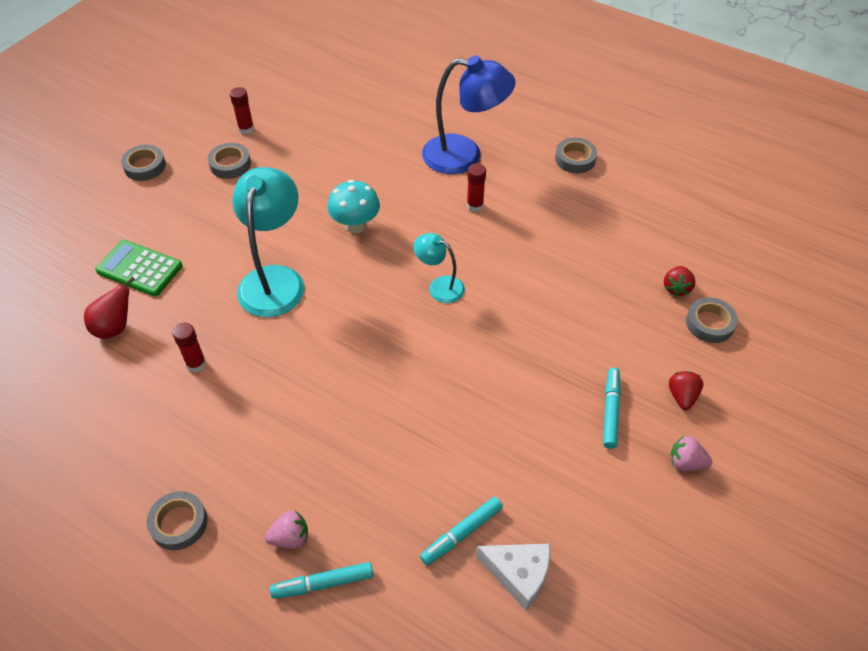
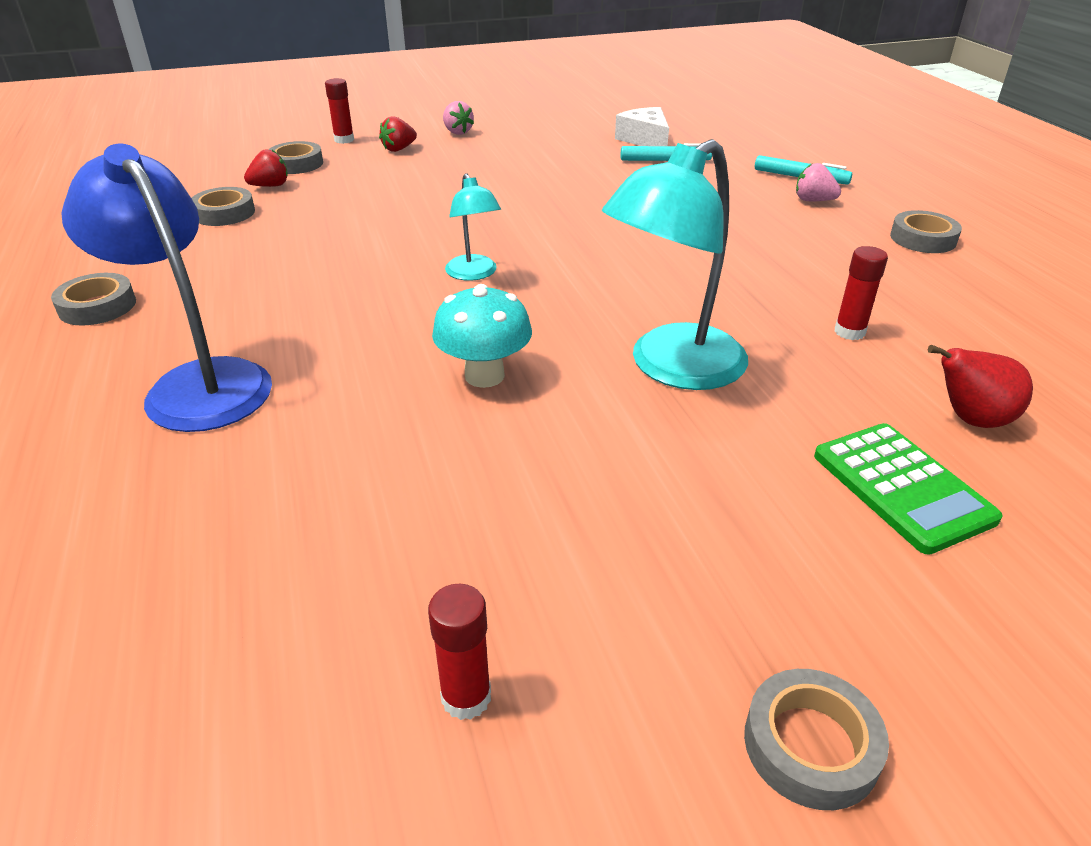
camera: 140 degrees left, 15 degrees down
grey tape [208,143,251,179] -> grey tape moved to [192,187,255,226]
red glue stick [467,163,486,212] -> red glue stick moved to [325,78,354,144]
turquoise marker [603,368,621,449] -> none

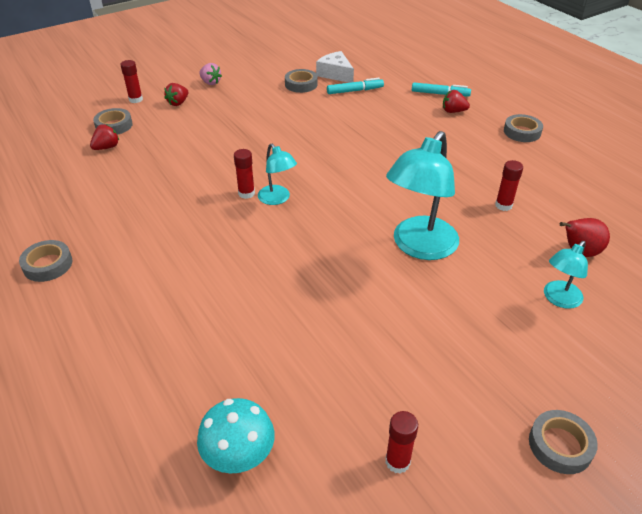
camera: 15 degrees left, 5 degrees up
blue lamp [61,144,272,432] -> none
grey tape [192,187,255,226] -> grey tape moved to [285,69,318,93]
turquoise mushroom [432,284,532,388] -> turquoise mushroom moved to [197,398,275,473]
pink strawberry [796,163,841,201] -> red strawberry [443,90,470,113]
green calculator [814,423,1003,555] -> turquoise lamp [544,241,588,309]
none -> red glue stick [234,149,255,199]

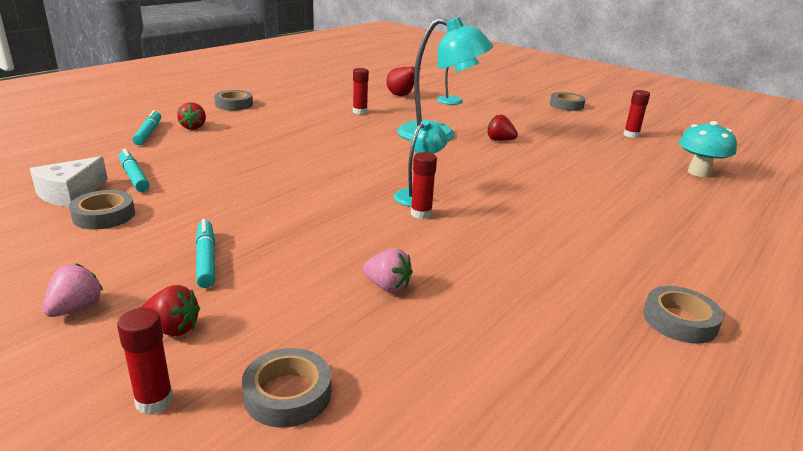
camera: 110 degrees left, 15 degrees down
red strawberry [90,124,119,150] -> red strawberry moved to [487,115,518,141]
none -> turquoise marker [195,219,215,288]
none -> pink strawberry [363,248,413,293]

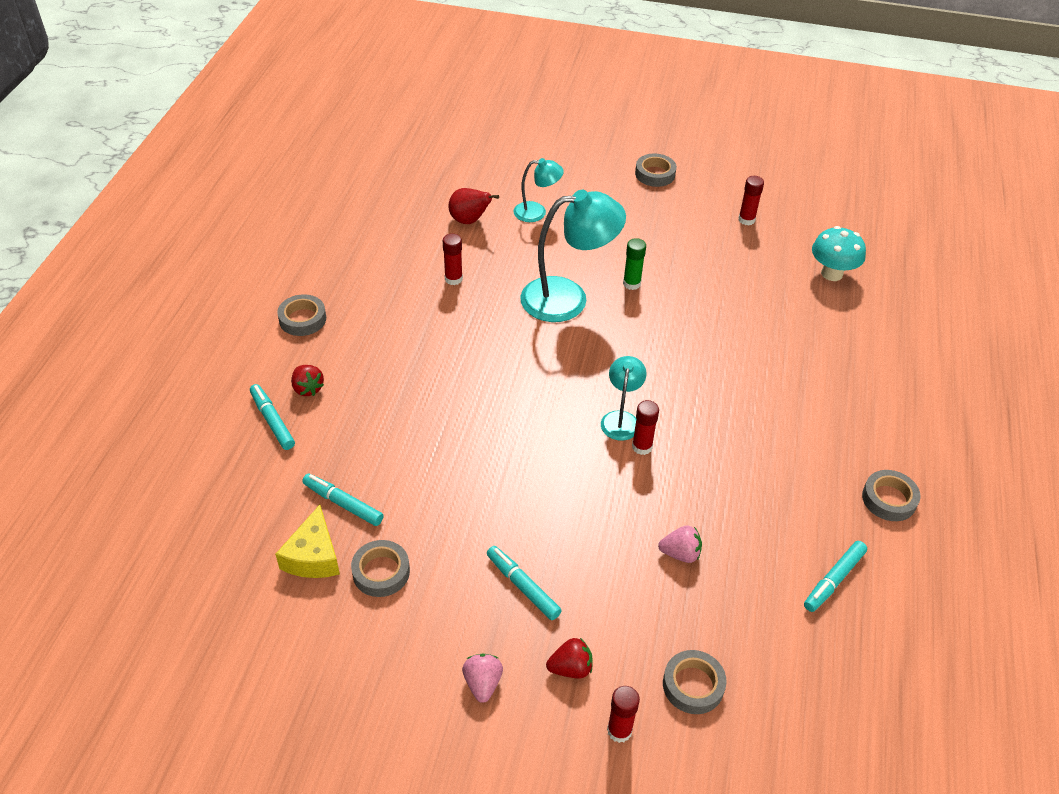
camera: 25 degrees left, 20 degrees up
white cheese [30,156,108,207] -> yellow cheese [275,505,340,578]
red strawberry [487,115,518,141] -> green glue stick [623,238,646,290]
none -> turquoise marker [804,541,867,612]

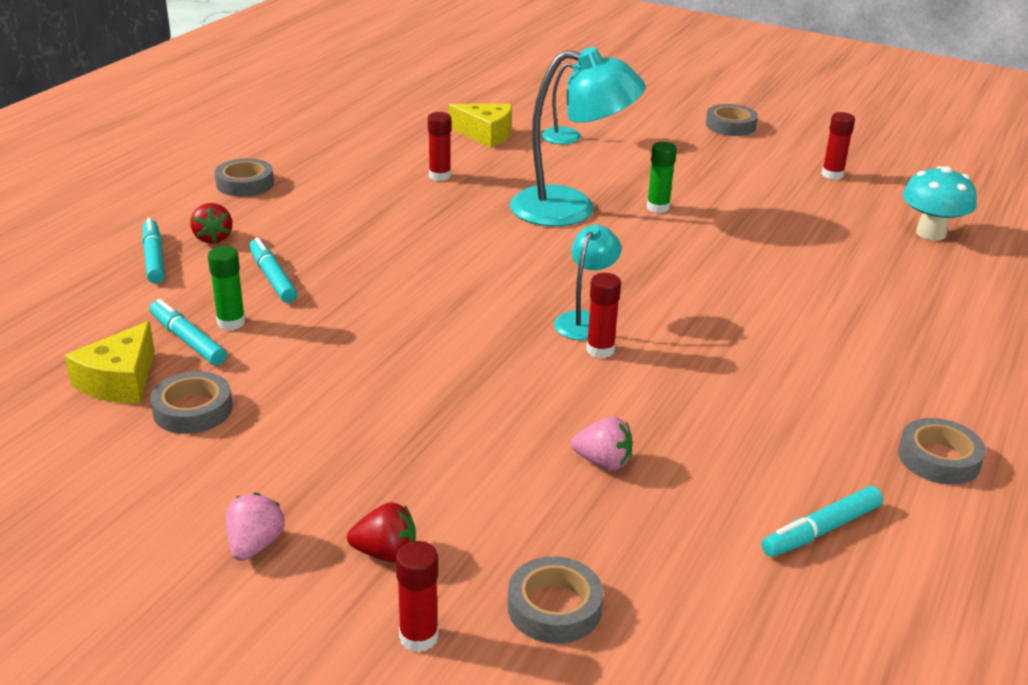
camera: 15 degrees right, 15 degrees down
red pear [448,188,499,224] -> yellow cheese [448,104,512,148]
turquoise marker [487,546,562,620] -> turquoise marker moved to [249,237,297,303]
none -> green glue stick [208,246,245,330]

